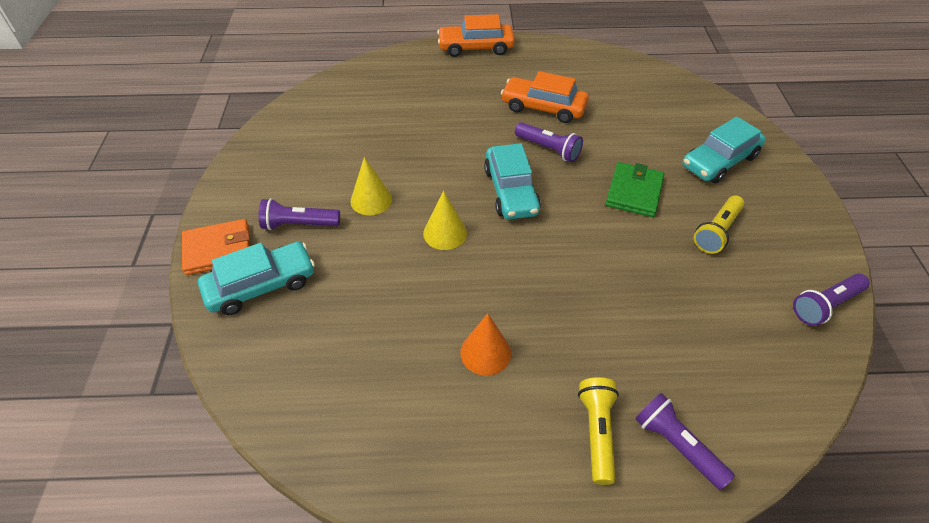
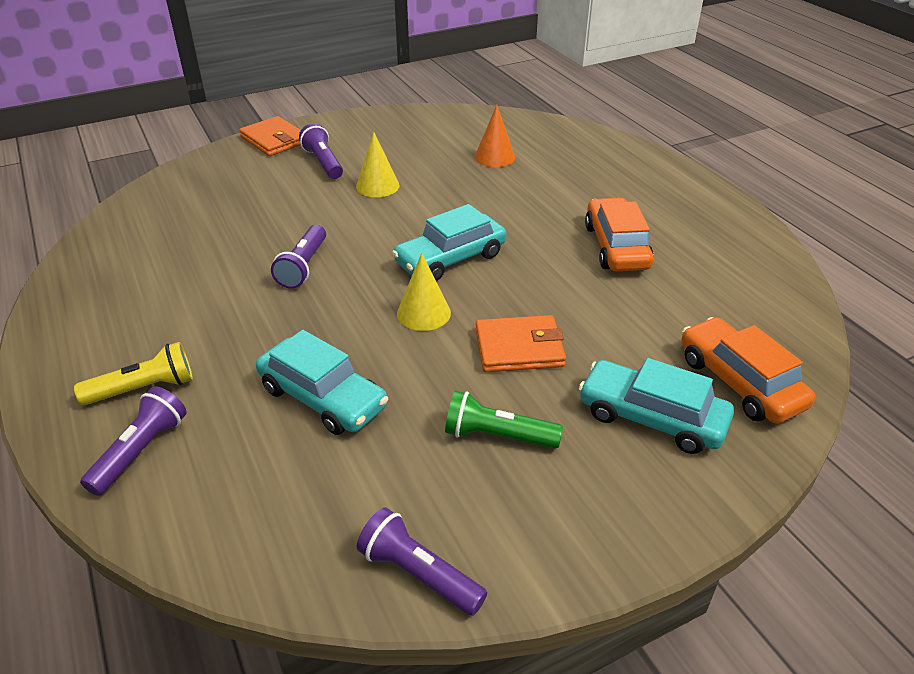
camera: 65 degrees right, 10 degrees down
turquoise car [198,242,315,315] -> turquoise car moved to [256,330,388,435]
yellow cone [423,190,467,250] -> yellow cone moved to [397,253,451,331]
orange car [437,14,515,57] -> orange car moved to [682,317,815,424]
orange cone [460,314,511,375] -> orange cone moved to [475,105,515,167]
purple flashlight [515,122,583,162] -> purple flashlight moved to [271,225,326,289]
green wallet [605,162,664,217] -> orange wallet [476,315,566,372]
yellow flashlight [694,196,744,254] -> green flashlight [445,391,563,449]

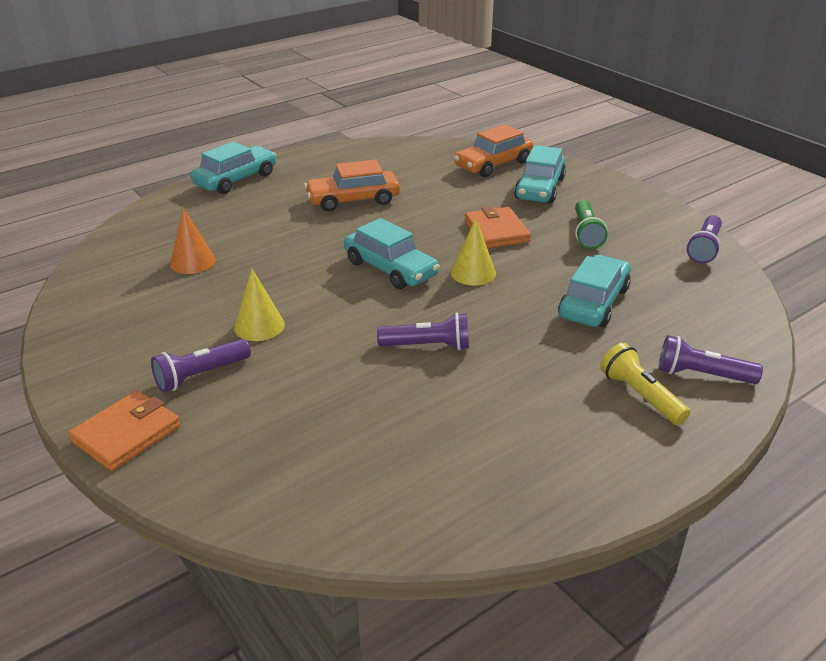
camera: 100 degrees left, 5 degrees down
none -> turquoise car [191,141,277,194]

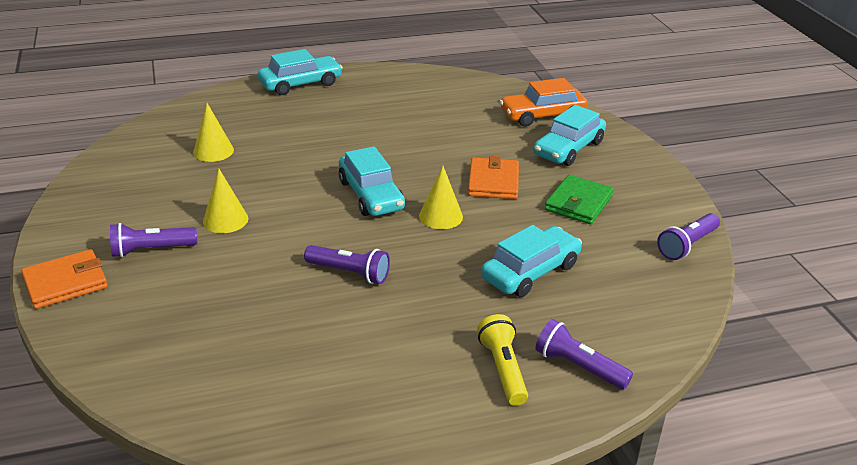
camera: 20 degrees right, 0 degrees up
orange cone [170,208,216,274] -> yellow cone [193,103,234,162]
orange car [304,160,400,212] -> none
green flashlight [575,200,607,249] -> green wallet [545,175,614,224]

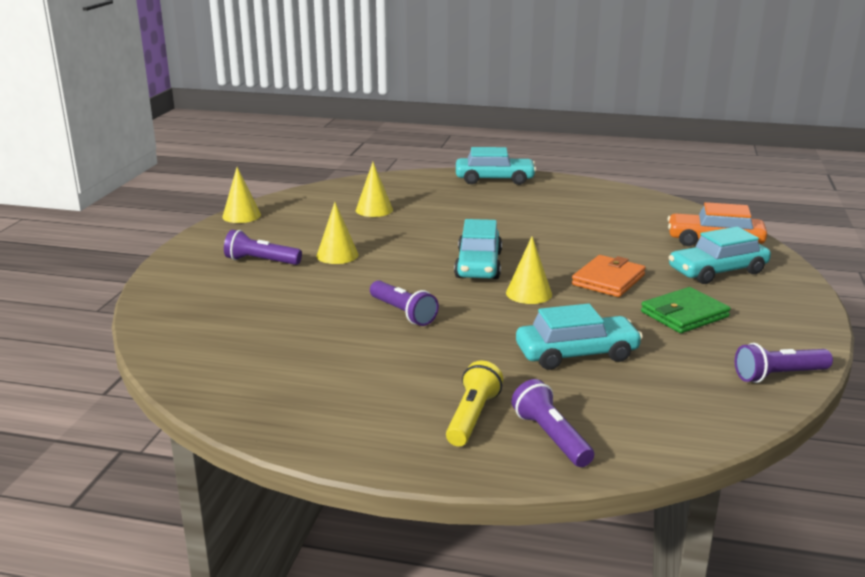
camera: 30 degrees right, 10 degrees down
orange wallet [21,249,108,309] -> none
none -> yellow cone [222,167,261,223]

